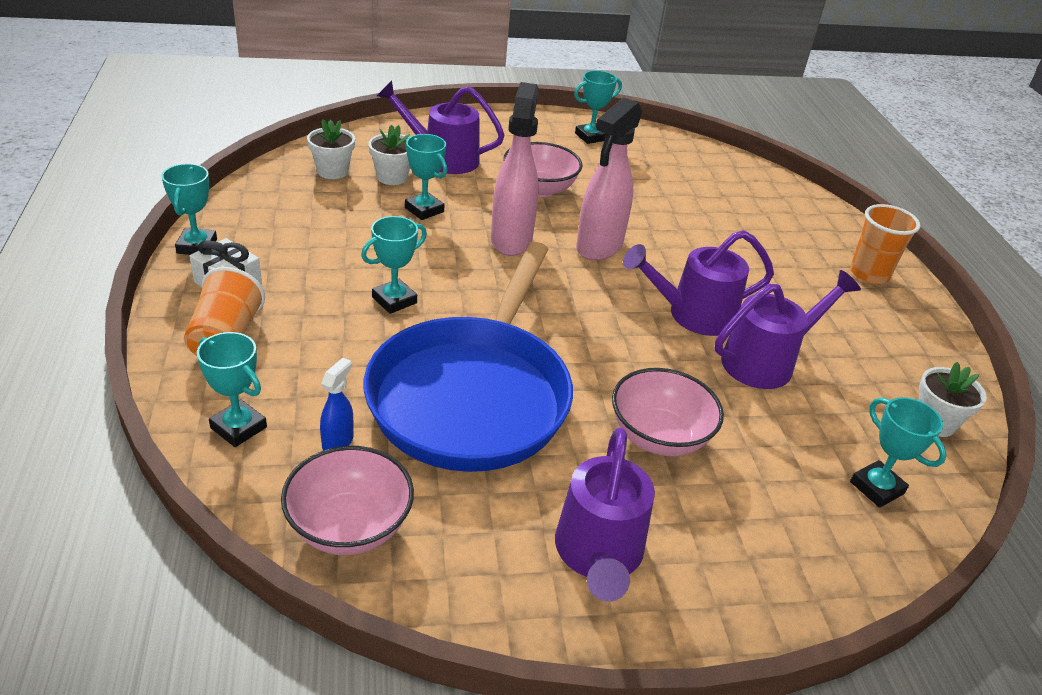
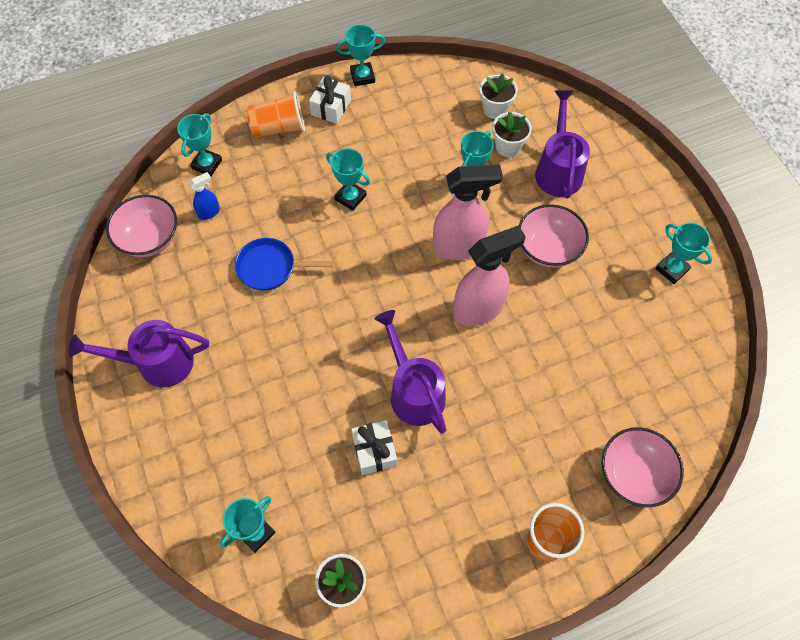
camera: 80 degrees right, 25 degrees up
blue spray bottle [320,358,353,450] -> blue spray bottle turned 45 degrees counterclockwise [188,172,220,220]
blue pan [364,242,573,472] -> blue pan [235,238,334,291], size x0.44
pink spray bottle [576,98,642,261] -> pink spray bottle turned 135 degrees clockwise [453,225,526,326]
pink bowl [612,368,724,456] -> pink bowl moved to [602,427,684,507]
purple watering can [715,270,861,389] -> white gift [351,420,397,475]

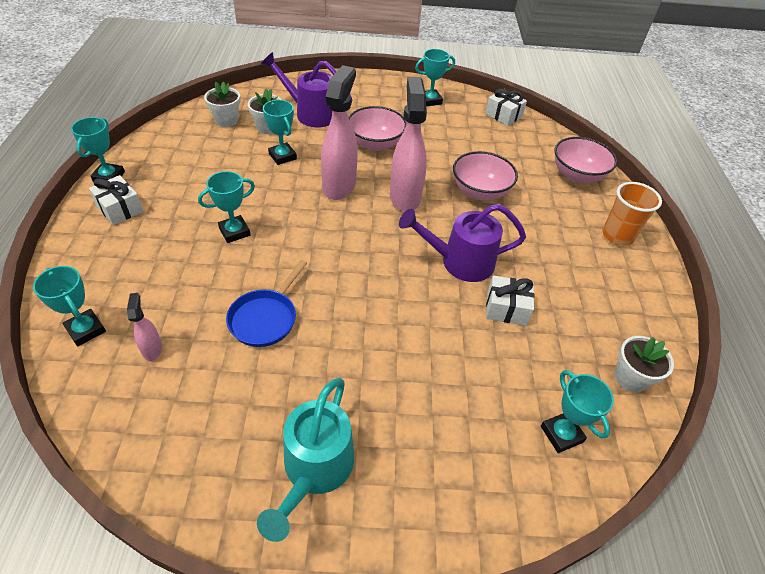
camera: 70 degrees left, 15 degrees down
purple watering can [68,320,209,387] -> turquoise watering can [257,377,354,542]
pink bowl [106,195,177,257] -> pink bowl moved to [453,151,518,200]
blue spray bottle [188,172,220,220] -> pink spray bottle [127,293,162,361]
orange cup [246,92,305,138] -> none
none -> white gift [485,89,527,126]

